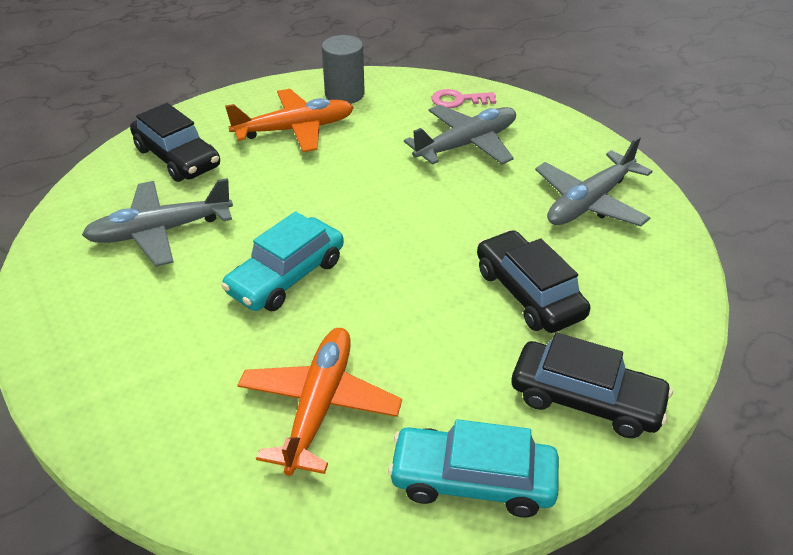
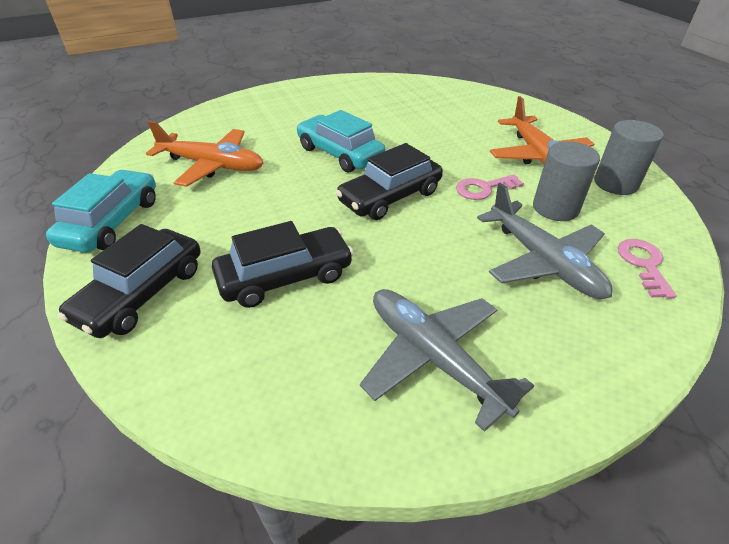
camera: 95 degrees right, 0 degrees up
grey plane [82,178,233,266] -> none
black car [130,103,220,182] -> black car moved to [336,143,443,220]
none -> pink key [456,174,524,200]
none -> grey cylinder [533,141,600,221]

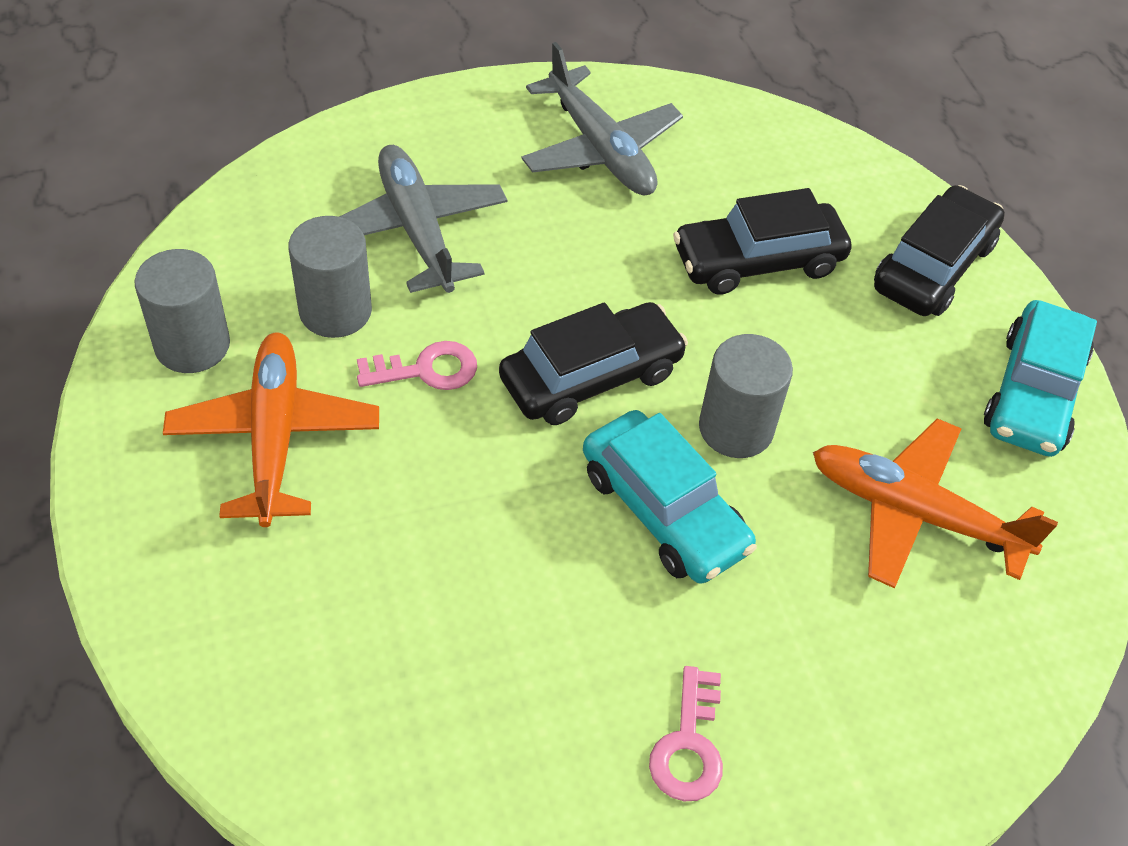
camera: 175 degrees left, 10 degrees up
pink key [618,239,677,299] -> pink key moved to [649,666,723,801]
none -> grey cylinder [699,334,793,458]

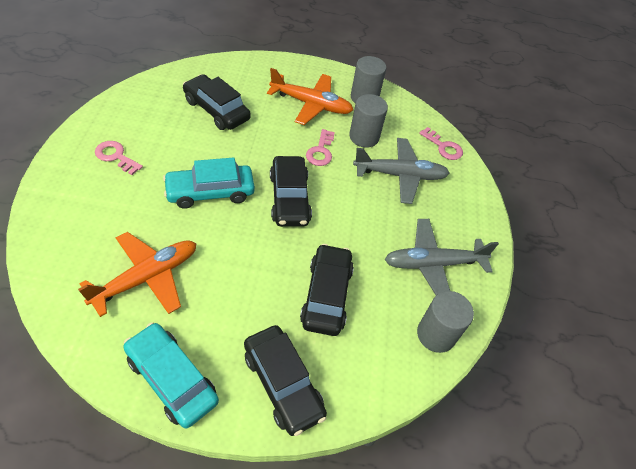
camera: 110 degrees right, 0 degrees up
grey cylinder [699,334,793,458] -> grey cylinder moved to [417,291,474,353]
none -> black car [183,74,251,130]
none -> pink key [419,127,463,160]

